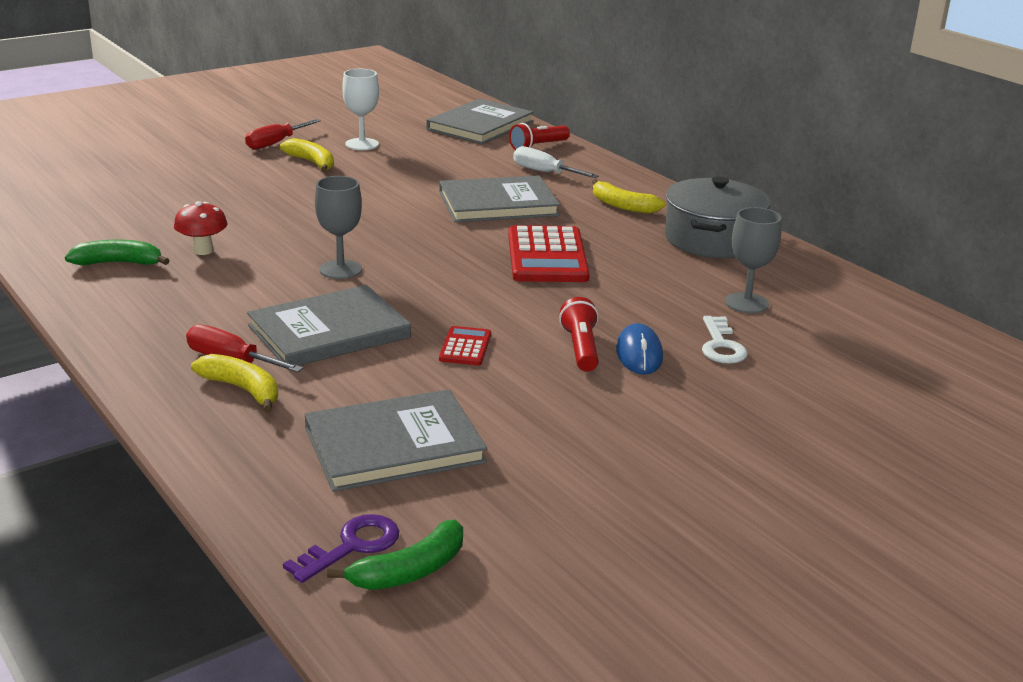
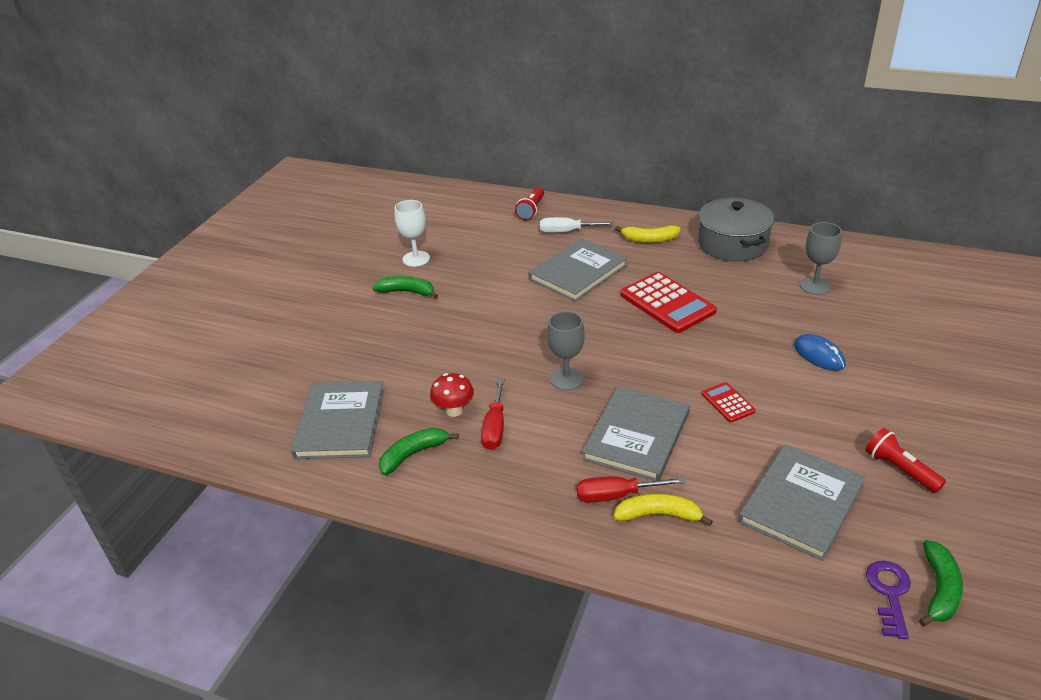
camera: 30 degrees left, 10 degrees up
red screwdriver [245,119,321,150] -> red screwdriver moved to [481,379,504,450]
yellow banana [280,138,334,172] -> green banana [372,276,438,299]
grey book [426,98,534,144] -> grey book moved to [291,381,384,459]
red flashlight [559,297,599,372] -> red flashlight moved to [865,428,946,493]
white key [702,316,748,364] -> none

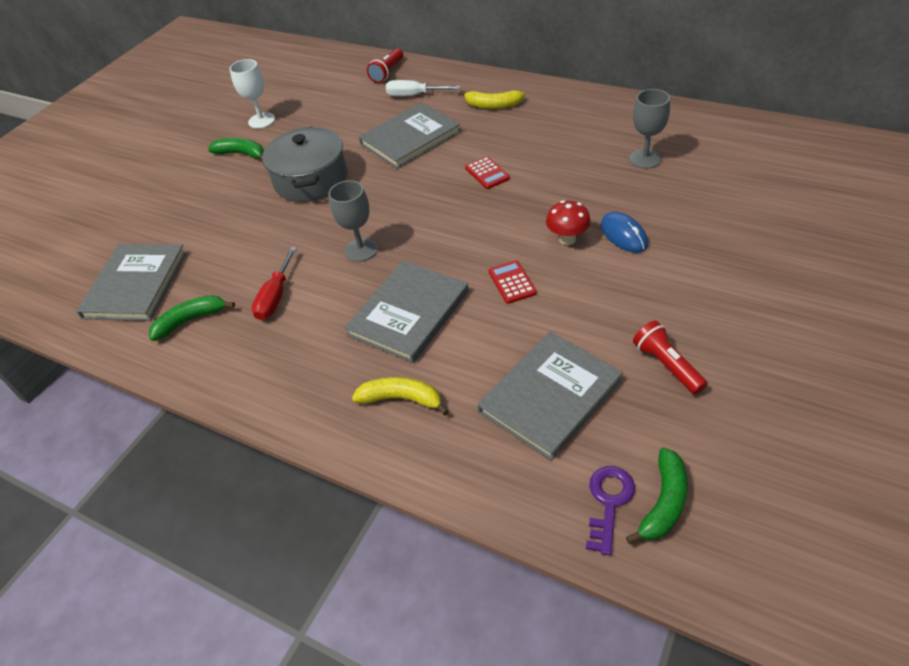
camera: 10 degrees right, 10 degrees up
red mushroom [430,373,474,417] -> red mushroom moved to [546,200,591,245]
red screwdriver [577,476,685,503] -> none
red calculator [620,272,717,333] -> red calculator [465,156,510,189], size x0.50
grey pot [698,198,774,261] -> grey pot moved to [262,127,347,202]

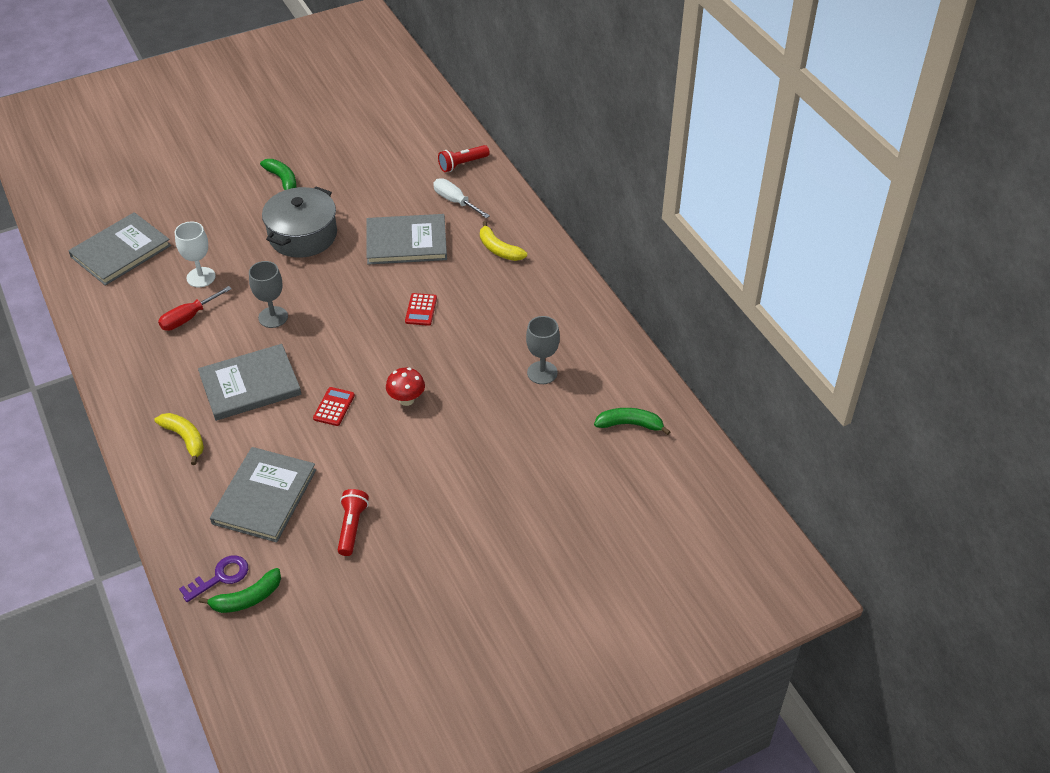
camera: 30 degrees right, 0 degrees up
green banana [149,295,235,341] -> green banana moved to [594,408,671,435]
white goblet [230,59,275,129] -> white goblet moved to [175,221,215,287]
grey book [478,332,623,461] -> grey book turned 60 degrees counterclockwise [210,447,316,542]
blue mouse [601,212,648,253] -> none

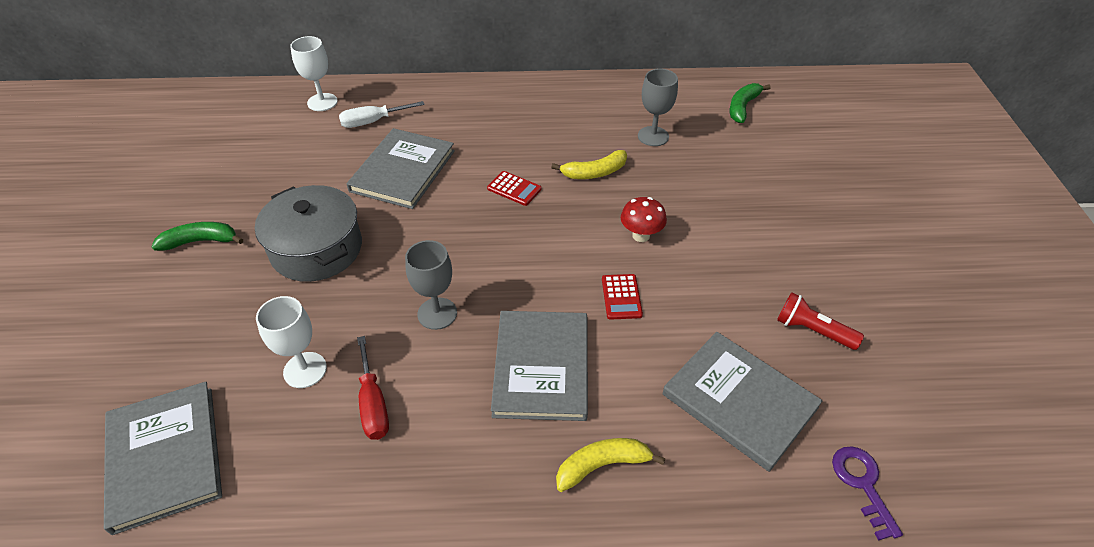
camera: 65 degrees left, 0 degrees up
green banana [198,568,281,613] -> none
red calculator [313,387,355,426] -> red calculator turned 135 degrees counterclockwise [602,274,643,320]
red flashlight [438,145,490,172] -> white goblet [290,36,338,111]
yellow banana [480,221,527,261] -> yellow banana moved to [551,150,627,179]

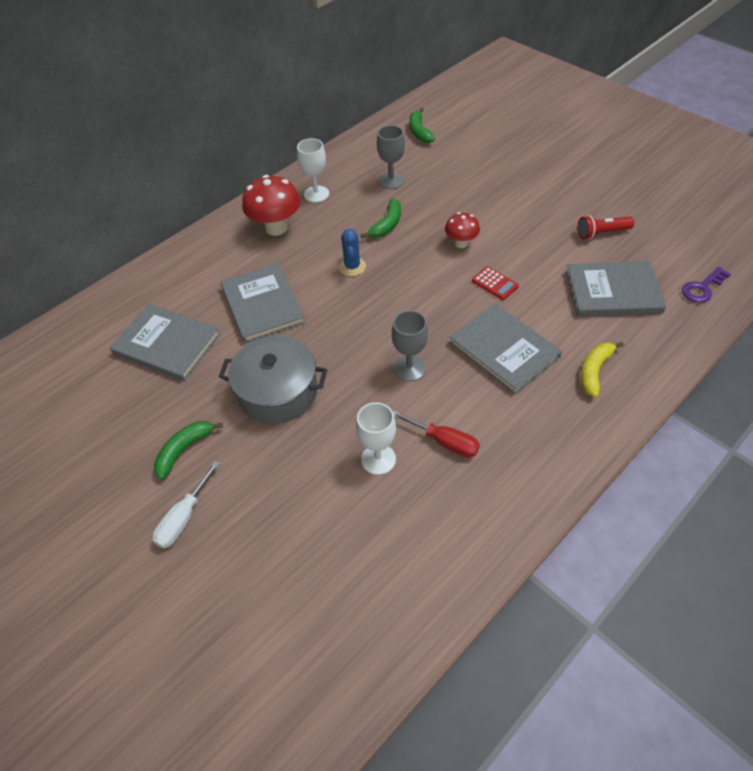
camera: 40 degrees left, 5 degrees up
grey book [104,382,222,535] -> grey book moved to [110,304,220,381]
white goblet [290,36,338,111] -> white goblet moved to [297,138,329,203]
white screwdriver [339,101,425,128] -> white screwdriver moved to [152,461,220,548]
red calculator [487,171,542,206] -> blue cactus [339,229,366,276]
yellow banana [551,150,627,179] -> green banana [361,199,401,238]
purple key [832,446,903,540] -> purple key turned 75 degrees counterclockwise [682,267,731,303]
none -> red mushroom [242,175,301,236]

